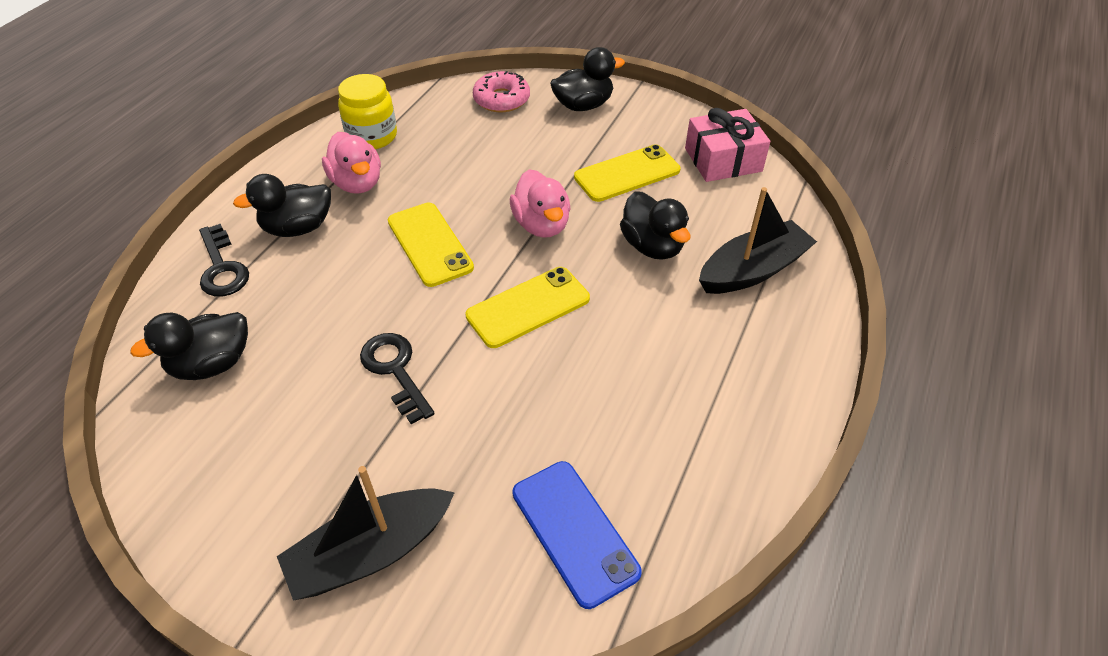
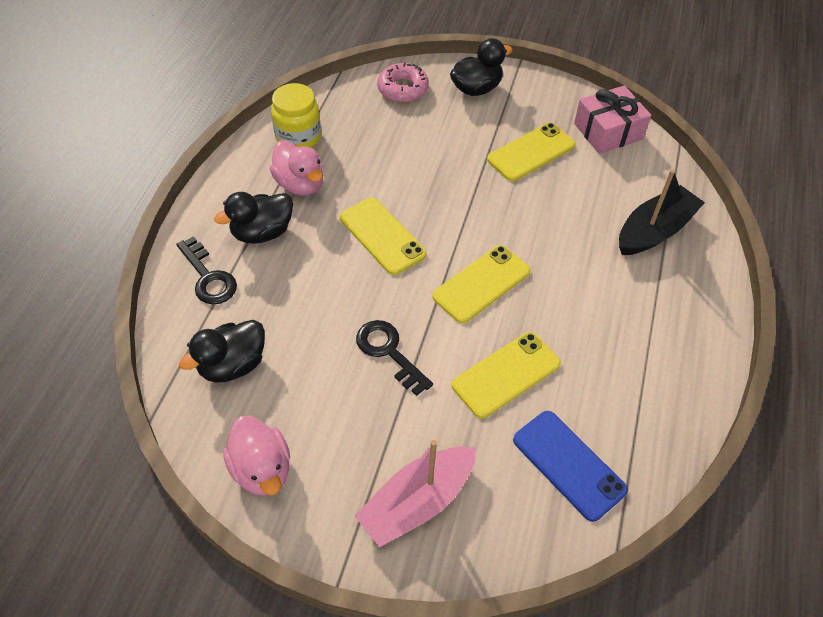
camera: 10 degrees left, 5 degrees up
black boat [277,466,455,601] -> pink boat [355,440,476,547]
pink duck [510,169,571,238] -> pink duck moved to [223,416,290,496]
black duck [620,191,691,260] -> none
none -> yellow phone [452,332,561,418]

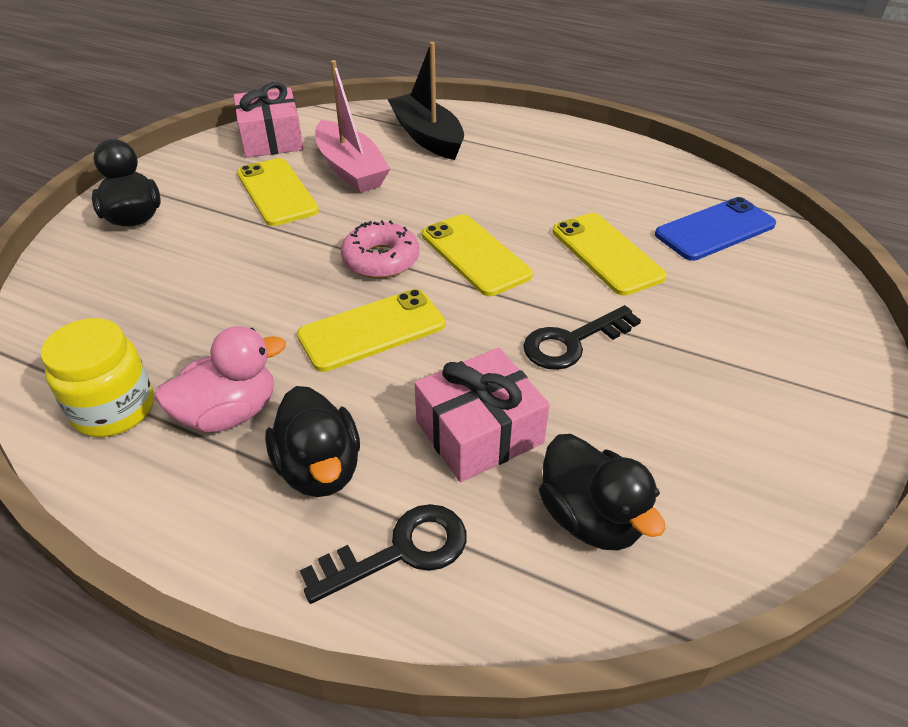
camera: 80 degrees left, 10 degrees down
pink duck [223,416,290,496] -> none
pink boat [355,440,476,547] -> pink boat moved to [315,60,390,193]
pink donut [377,63,429,103] -> pink donut moved to [341,220,419,278]
none -> pink gift [414,348,550,482]

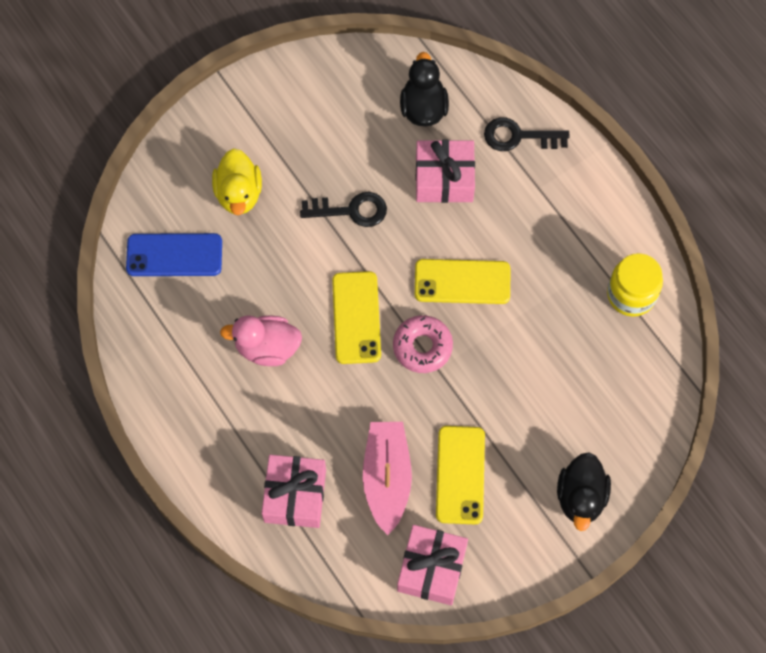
camera: 150 degrees left, 25 degrees up
pink duck [155,326,286,432] -> pink duck moved to [220,315,302,366]
black duck [265,386,360,497] -> none
black boat [388,42,464,160] -> pink gift [262,455,326,528]
yellow phone [553,213,667,296] -> none
none -> yellow duck [212,149,262,215]

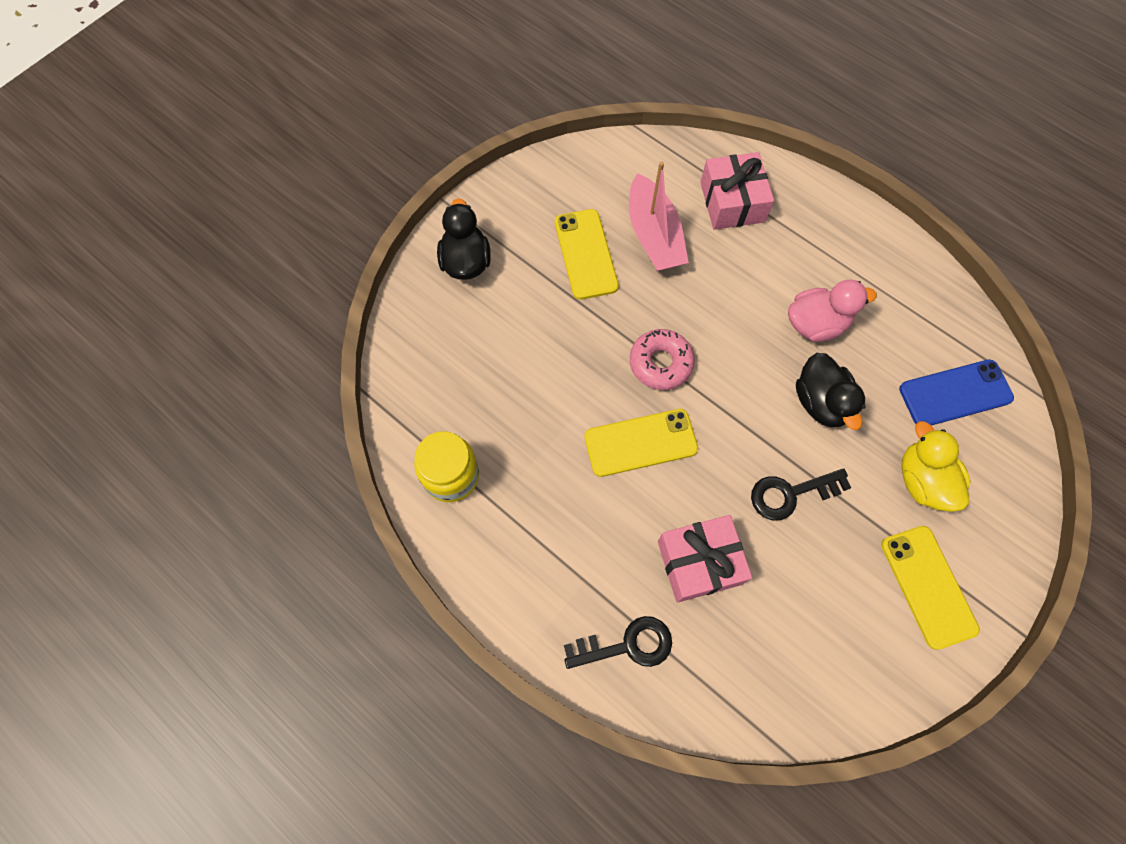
camera: 165 degrees right, 0 degrees up
yellow phone [332,271,381,364] -> yellow phone moved to [881,526,980,650]
pink gift [397,525,468,605] -> none
black duck [400,52,449,126] -> black duck moved to [796,353,866,430]

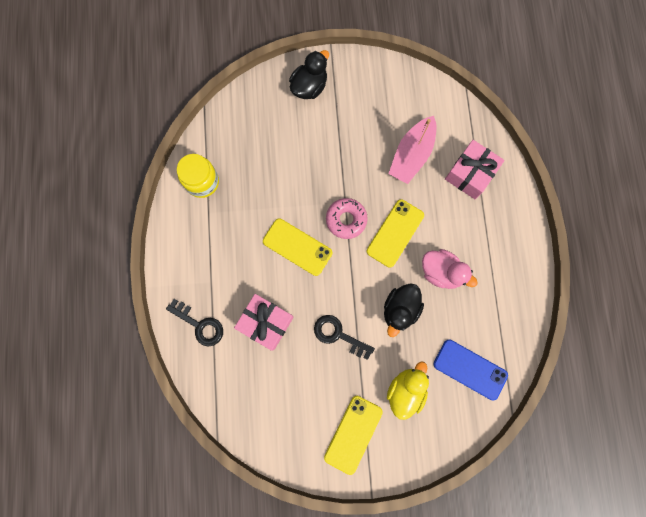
camera: 45 degrees right, 10 degrees up
yellow phone [555,209,619,300] -> yellow phone moved to [367,199,424,268]

